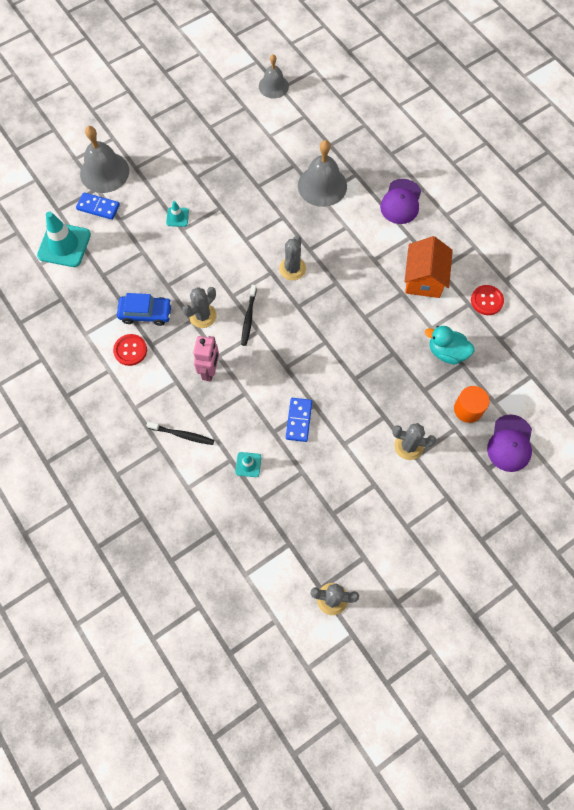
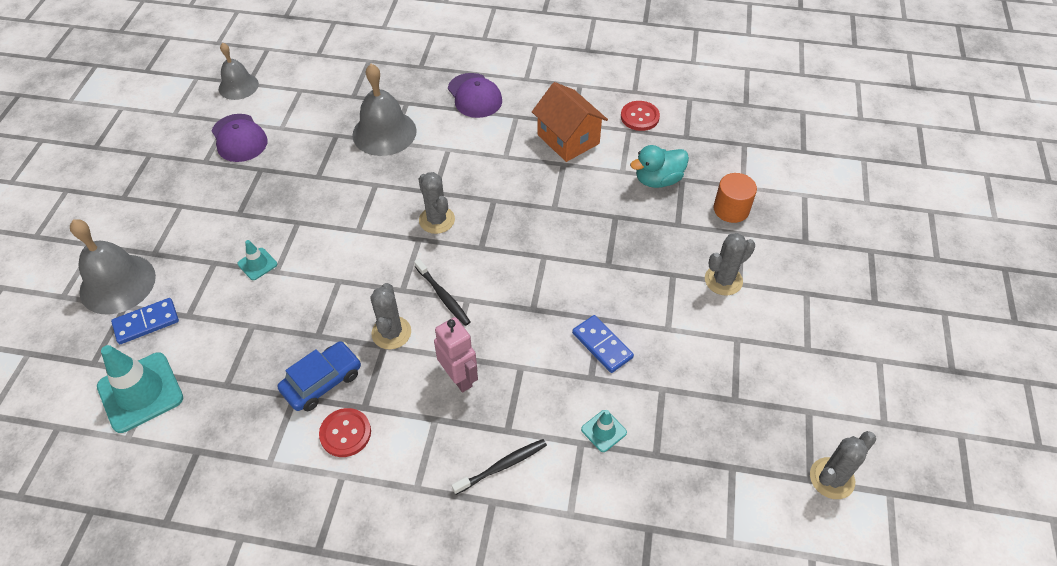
camera: 45 degrees left, 15 degrees down
purple cap [487,415,532,472] -> purple cap moved to [211,114,268,162]

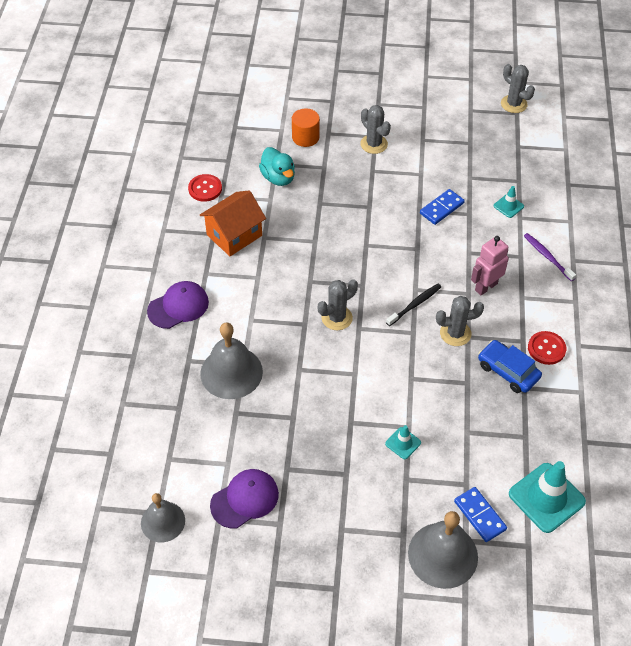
camera: 95 degrees left, 0 degrees up
black toothbrush [452,439,547,495] -> purple toothbrush [524,233,576,281]

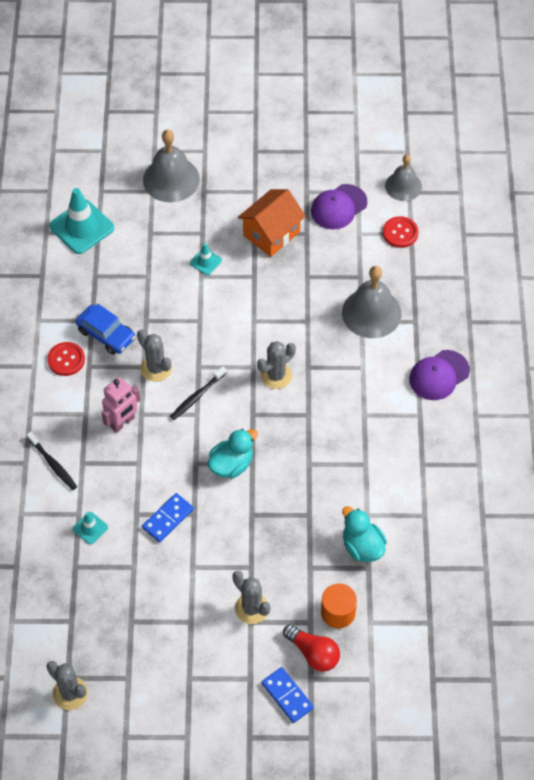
camera: 175 degrees right, 5 degrees up
red button [188,174,222,202] -> red button moved to [383,216,419,248]
orange house [200,190,266,256] -> orange house moved to [238,189,306,257]
grey cactus [436,296,484,346] -> grey cactus turned 60 degrees clockwise [137,329,172,382]
blue domino [454,487,507,542] -> blue domino moved to [261,667,314,723]
purple toothbrush [524,233,576,281] -> black toothbrush [27,432,77,490]
none -> turquoise duck [208,429,258,478]
none -> red light bulb [283,624,340,672]

